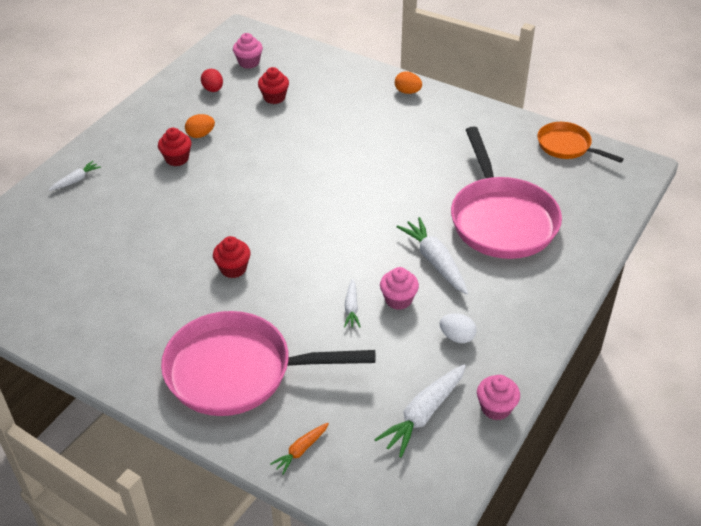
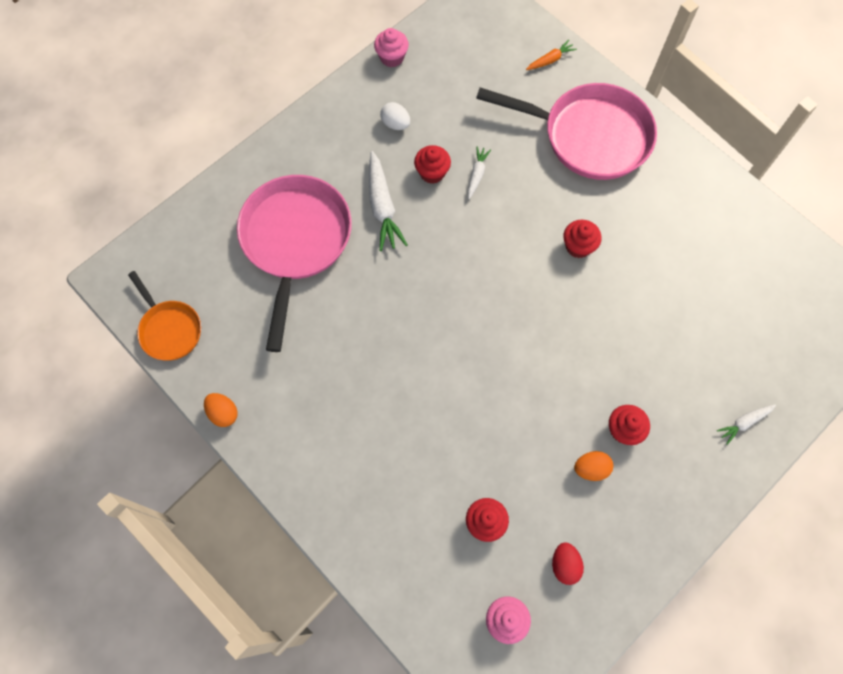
camera: 165 degrees left, 25 degrees up
white carrot [374,364,466,458] -> none
pink cupcake [380,267,419,310] -> red cupcake [414,145,451,184]
orange egg [395,71,422,94] -> orange egg moved to [204,393,238,427]

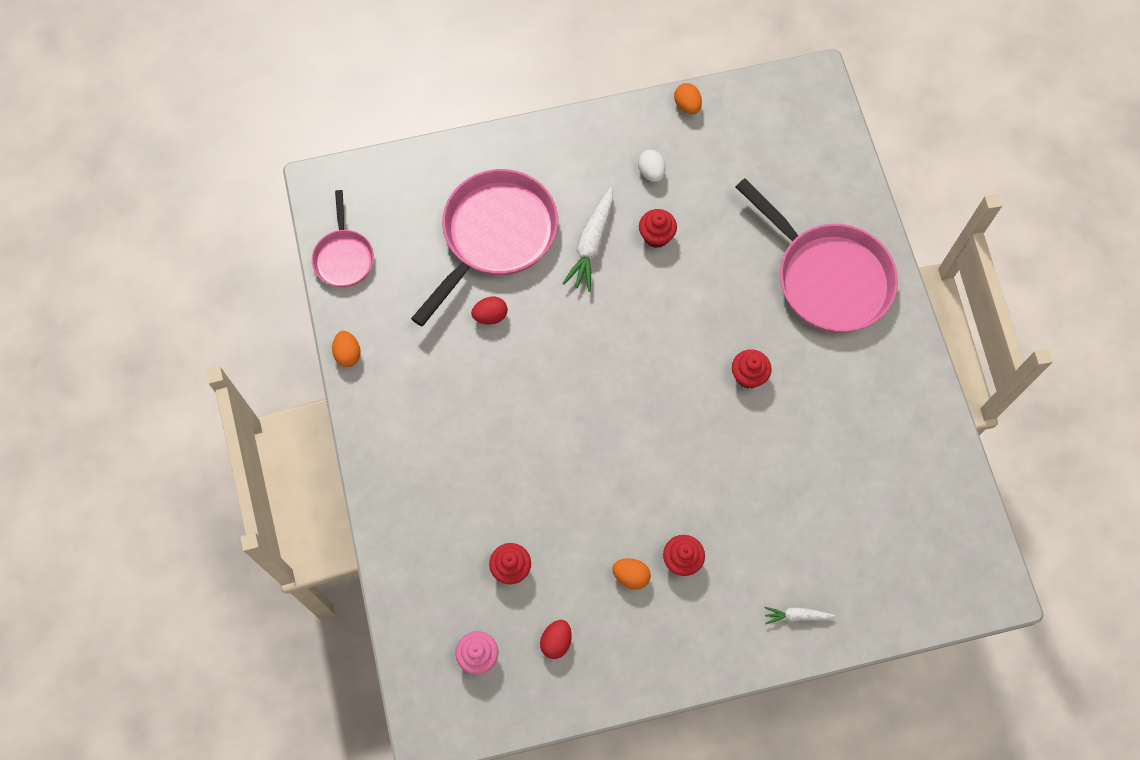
camera: 30 degrees right, 0 degrees up
orange pan [128,271,201,360] -> pink pan [312,190,374,287]
pink cupcake [374,28,409,67] -> orange egg [674,83,702,114]
white carrot [468,146,491,199] -> none
orange carrot [526,40,577,70] -> none
none -> red egg [471,297,508,324]

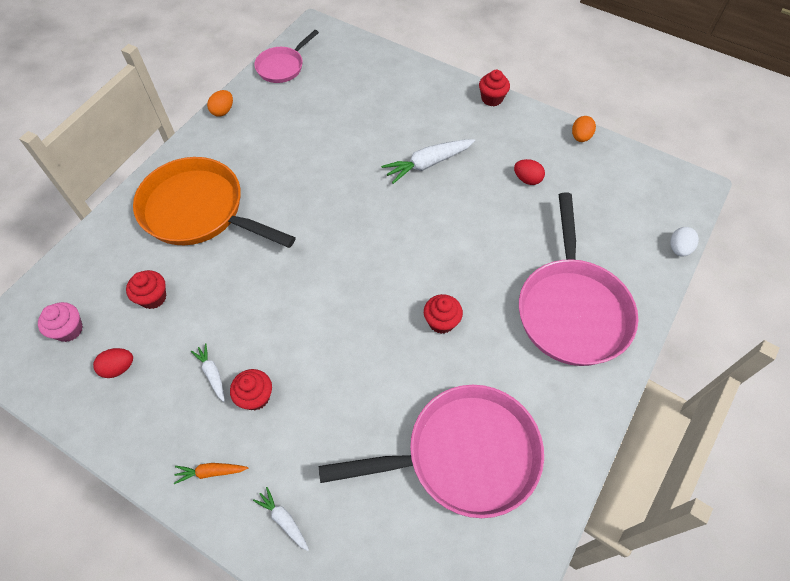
camera: 45 degrees right, 10 degrees down
pink pan [411,169,558,326] -> pink pan moved to [318,385,544,518]
red egg [471,297,508,324] -> red egg moved to [514,159,545,185]
orange egg [612,558,651,590] -> white carrot [191,343,225,402]
white egg [638,150,665,182] -> white egg moved to [670,227,699,257]
red cupcake [639,209,677,248] -> red cupcake moved to [479,70,510,106]
none -> orange pan [133,157,296,248]
none -> orange carrot [174,463,248,484]

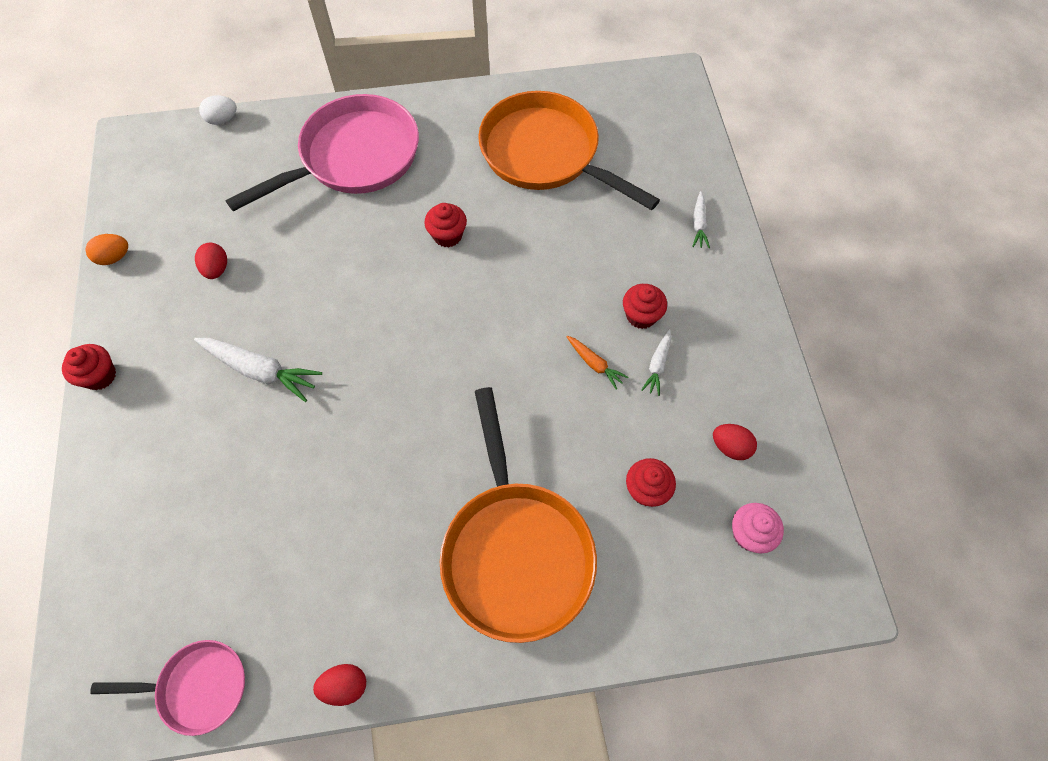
camera: 130 degrees left, 5 degrees up
orange carrot [174,463,248,484] -> orange carrot moved to [567,336,628,390]
orange egg [207,90,233,117] -> red egg [313,664,366,706]
pink pan [318,385,544,518] -> orange pan [478,91,660,210]

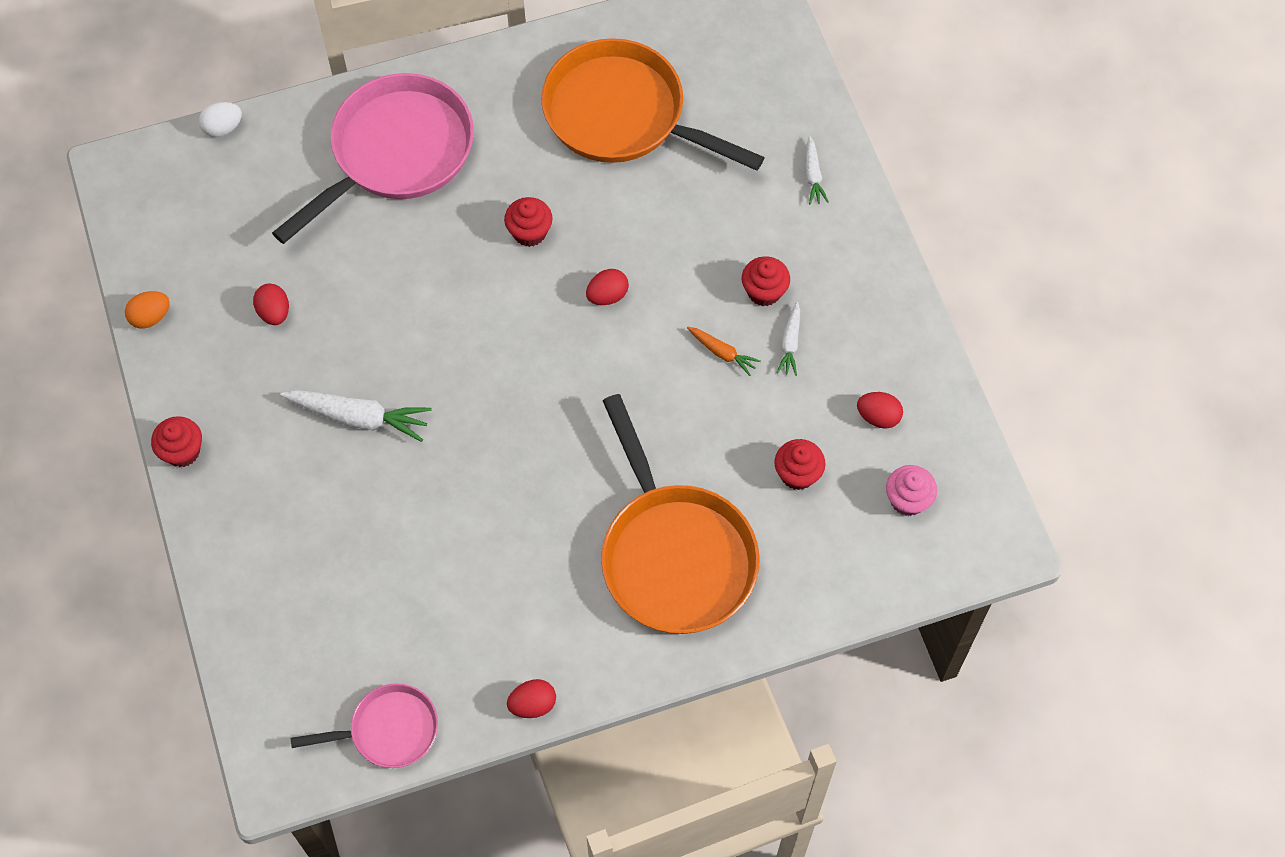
camera: 10 degrees left, 0 degrees up
none -> red egg [586,269,629,305]

